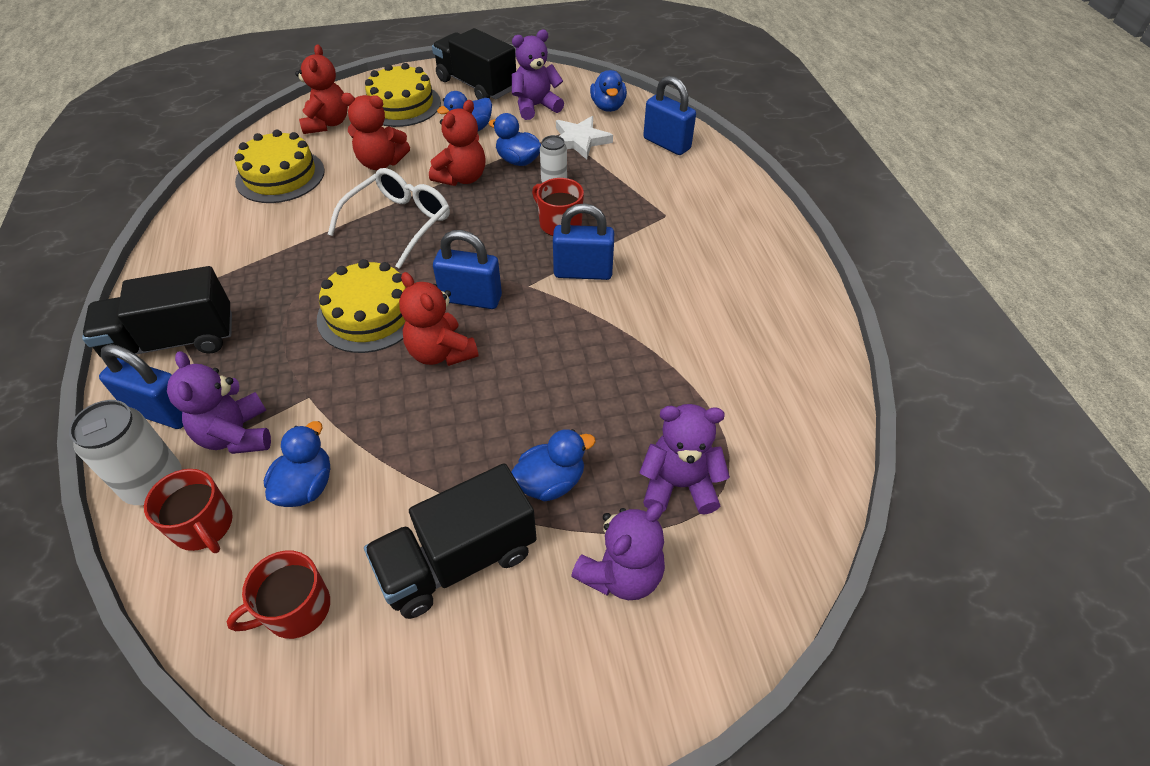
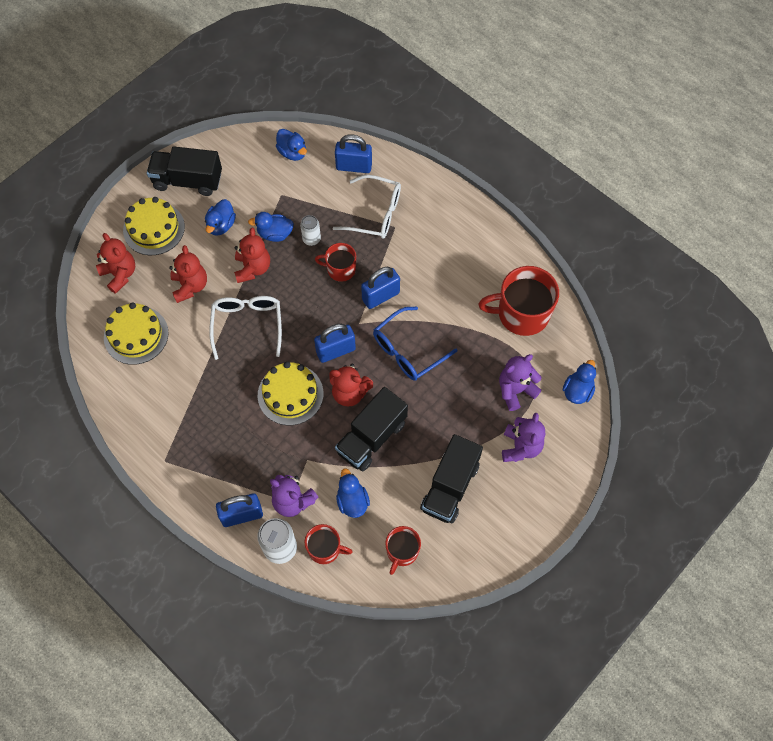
camera: 35 degrees left, 15 degrees up
black truck [82,266,232,358] -> black truck moved to [335,387,408,471]
red teddy bear [341,93,410,170] -> red teddy bear turned 75 degrees counterclockwise [169,245,207,303]
blue duck [511,429,596,502] -> blue duck moved to [563,360,596,404]
purple teddy bear [512,30,564,120] -> none
white star [556,116,613,160] -> none
none -> white glasses [333,175,401,239]
none -> blue glasses [373,307,458,381]
none -> red mug [478,266,559,336]

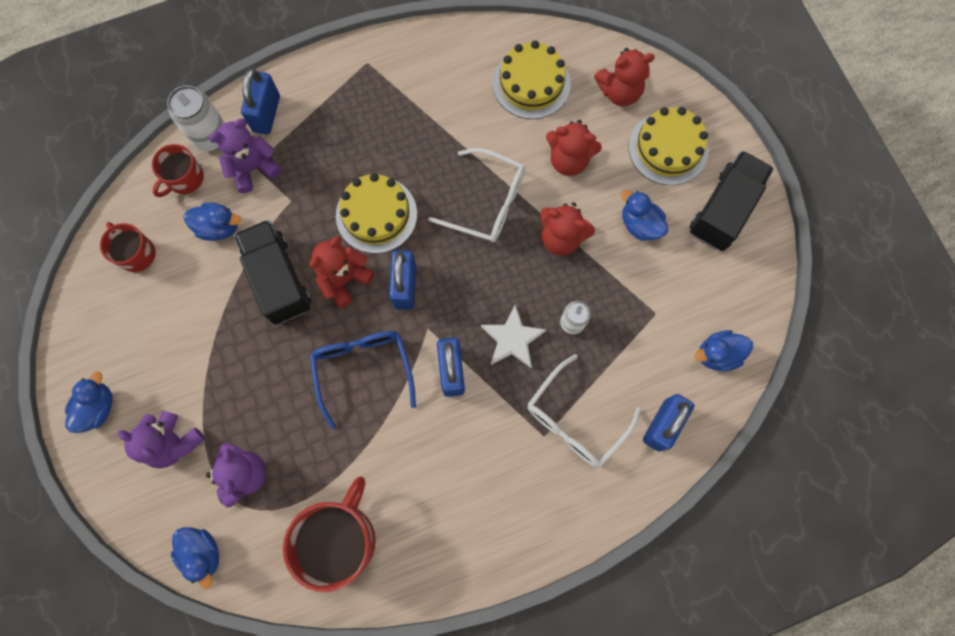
camera: 115 degrees right, 10 degrees up
blue duck [248,212,294,242] -> blue duck moved to [65,372,113,433]
red mug [315,243,356,282] -> white star [481,305,546,368]
black truck [420,434,483,523] -> none

